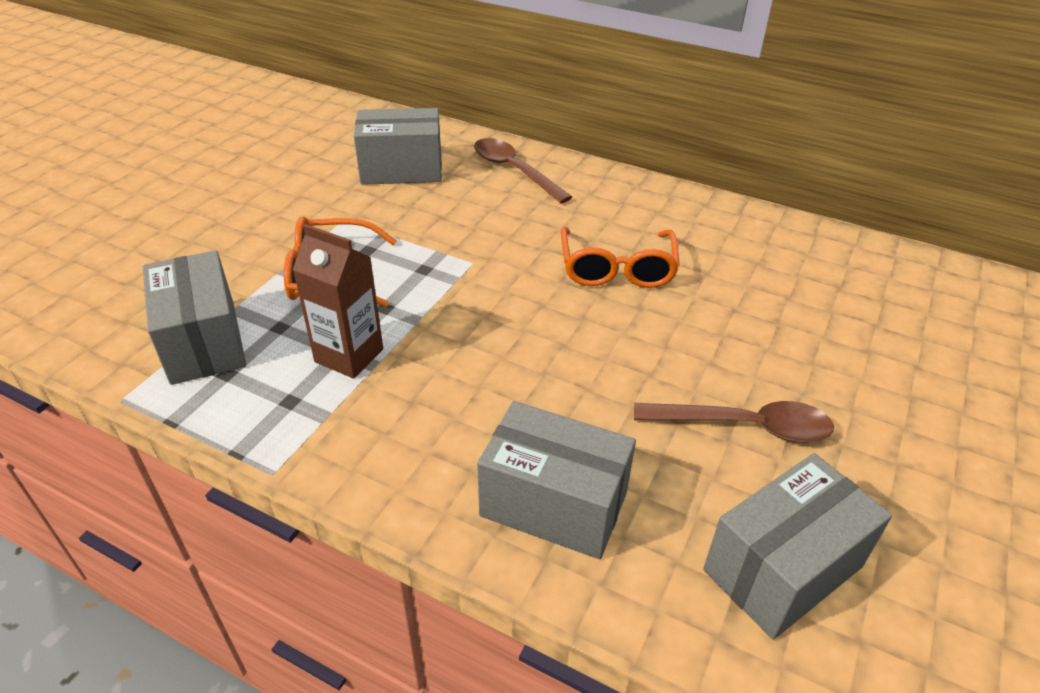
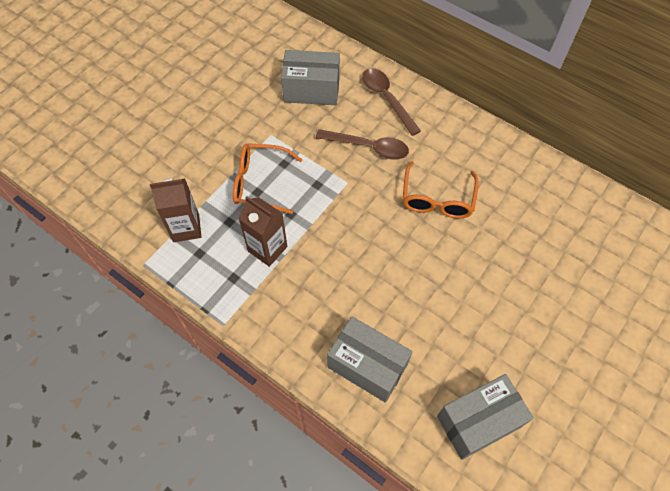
camera: 10 degrees right, 20 degrees up
grey box [143,250,246,385] -> brown carton [150,178,201,242]
brown spoon [634,401,834,443] -> brown spoon moved to [316,129,409,160]

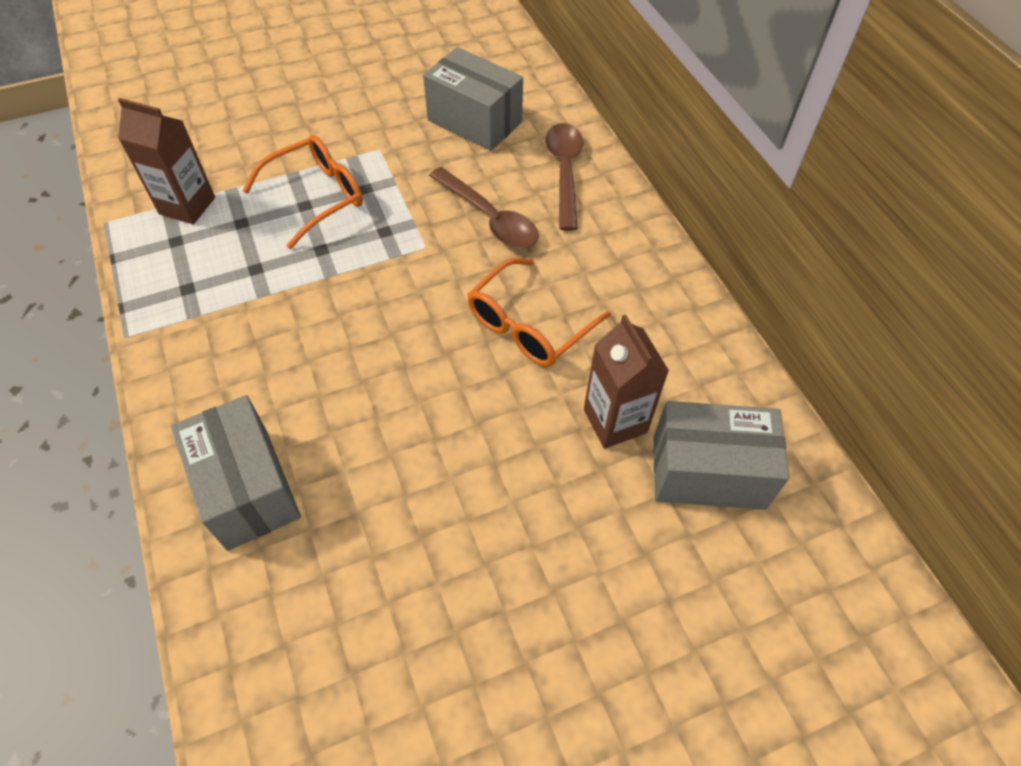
camera: 30 degrees right, 5 degrees down
orange glasses [233,143,303,214] -> orange glasses turned 105 degrees clockwise [243,135,363,249]
brown carton [238,196,287,267] -> brown carton moved to [584,314,669,449]
grey box [437,374,534,460] -> grey box moved to [654,401,789,510]

